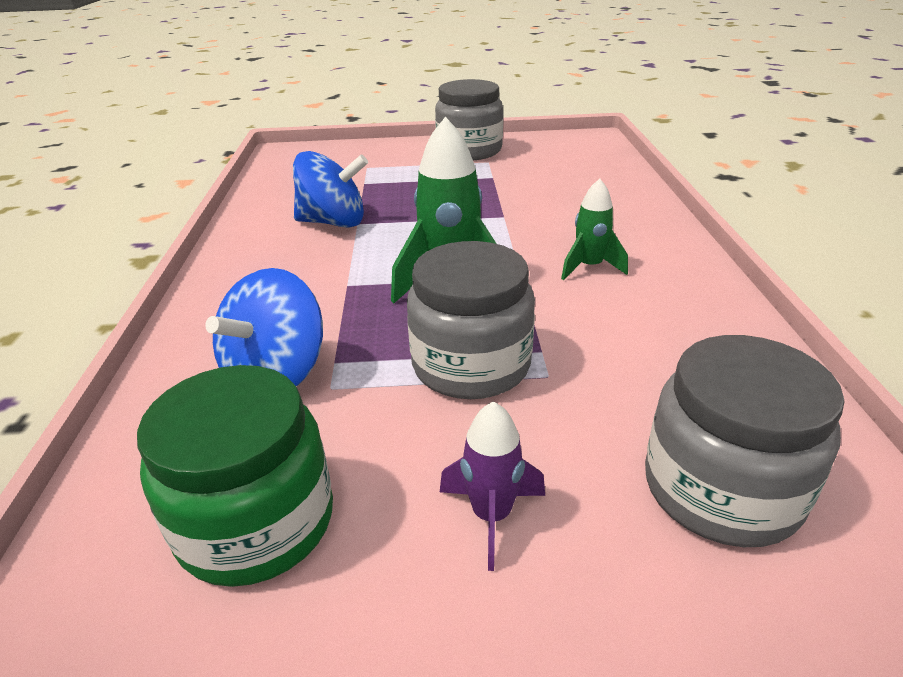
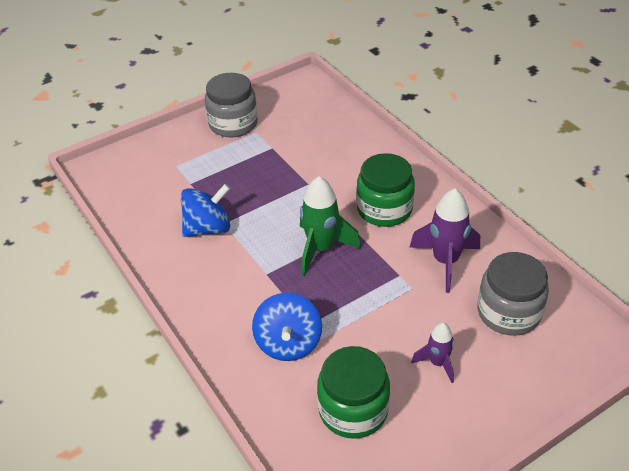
camera: 30 degrees left, 10 degrees up
grey jar [407,241,535,399] -> none
green rocket [561,179,628,280] -> green jar [356,153,415,227]
none -> purple rocket [409,188,480,293]

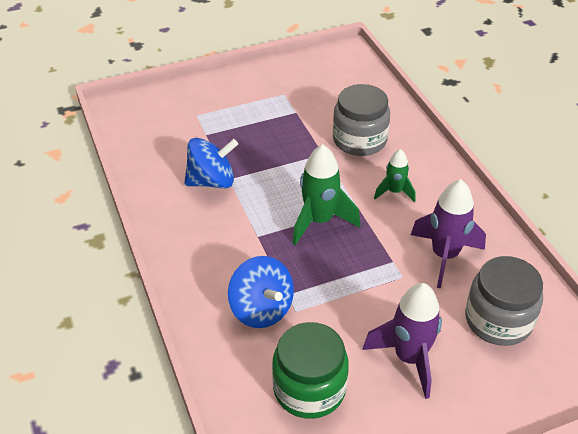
camera: 10 degrees right, 0 degrees up
grey jar [205,73,258,138] -> grey jar moved to [333,84,390,156]
blue spinning top [252,293,322,361] -> blue spinning top turned 45 degrees counterclockwise [228,256,294,328]
green jar [356,153,415,227] -> green rocket [374,149,415,202]
purple rocket [411,323,454,383] -> purple rocket [362,283,442,399], size x1.71

